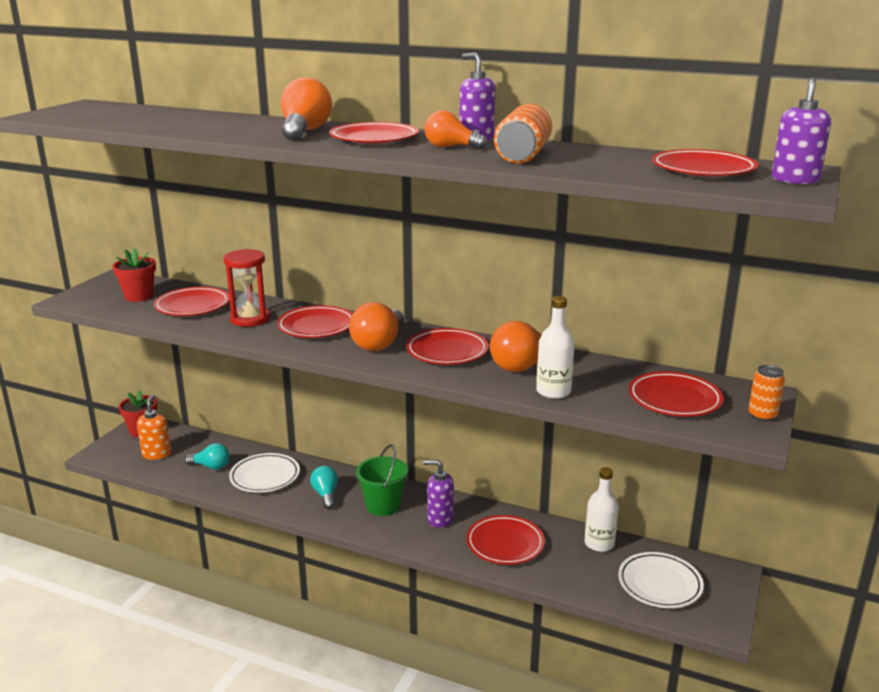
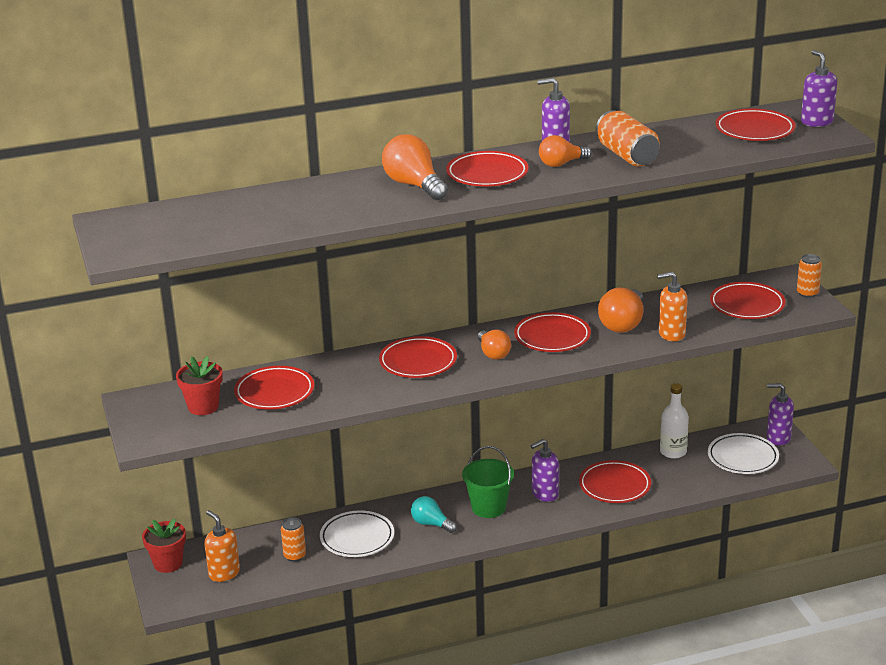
camera: 40 degrees left, 5 degrees up
turquoise light bulb [184,443,230,470] -> orange can [281,518,306,562]
red hourglass [224,249,270,327] -> none
orange light bulb [349,302,404,351] -> orange light bulb [478,330,511,360], size x0.65
white bottle [536,296,575,399] -> orange soap dispenser [657,272,688,341]
none -> purple soap dispenser [767,383,794,446]

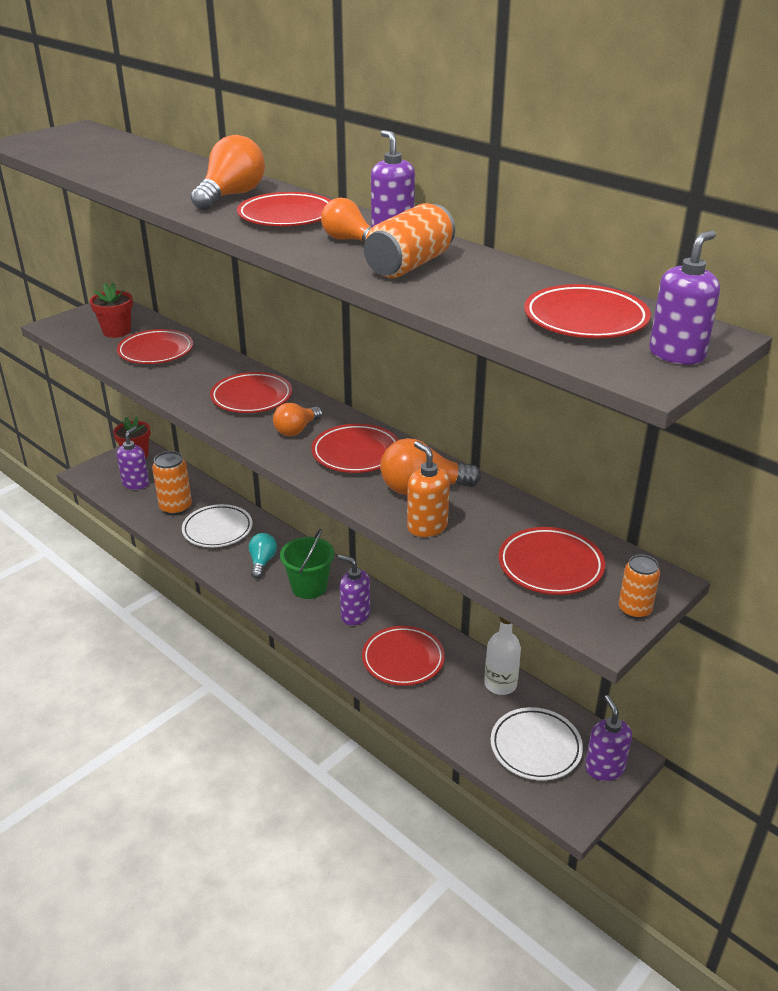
camera: 60 degrees right, 5 degrees up
orange soap dispenser [204,510,240,582] -> purple soap dispenser [116,427,149,490]
orange can [281,518,306,562] -> orange can [152,451,192,515], size x1.61

